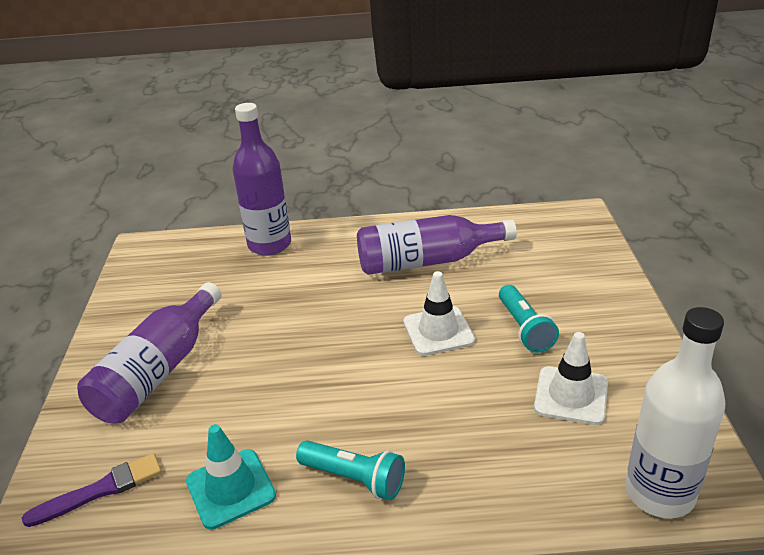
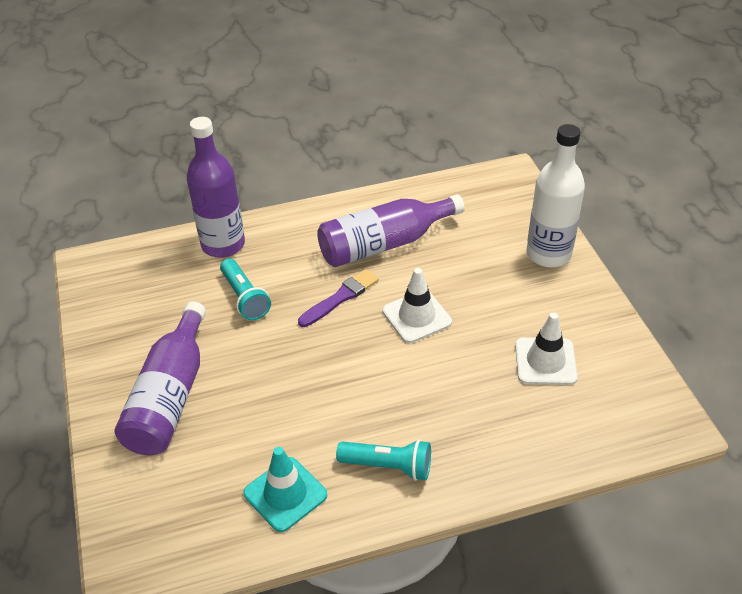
camera: 15 degrees left, 10 degrees up
purple brush [22,453,162,527] -> purple brush moved to [298,269,379,327]
turquoise flashlight [499,285,559,353] -> turquoise flashlight moved to [220,258,271,320]
white bottle [625,307,725,518] -> white bottle moved to [527,124,585,267]

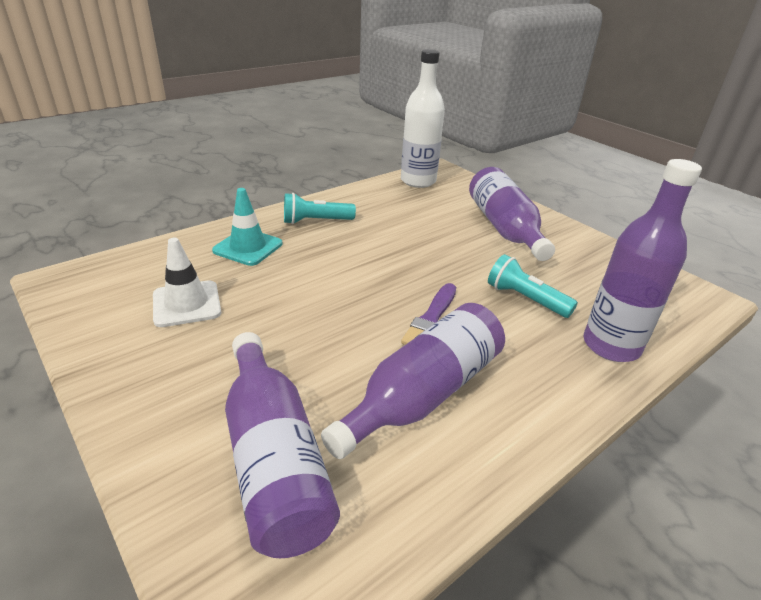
camera: 155 degrees right, 10 degrees down
turquoise traffic cone [243,447,327,532] -> turquoise traffic cone moved to [212,188,283,266]
white traffic cone [382,268,452,343] -> none
white bottle [527,124,585,267] -> white bottle moved to [401,49,445,188]
none -> purple bottle [225,332,340,558]

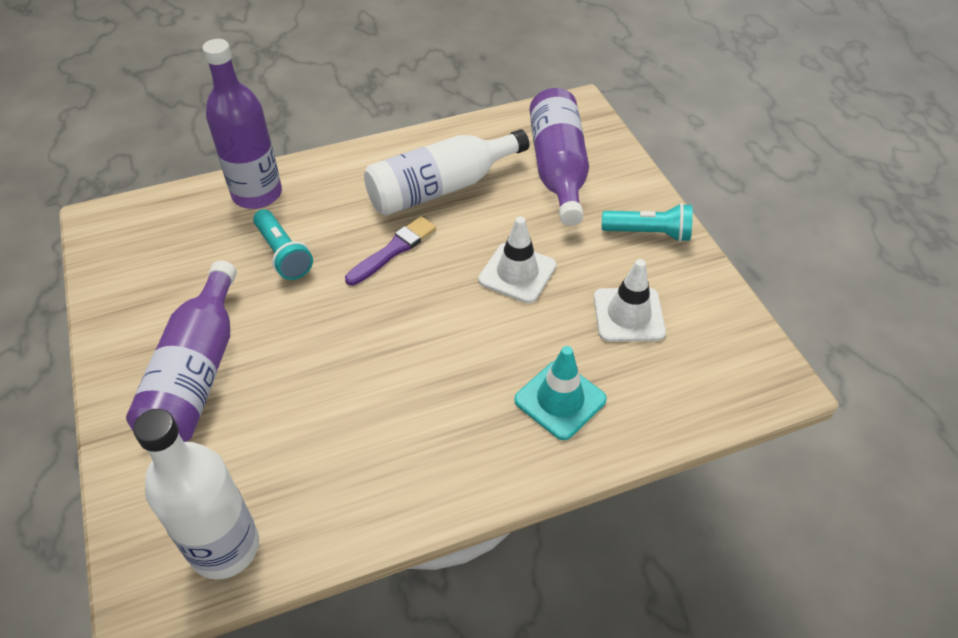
camera: 160 degrees left, 15 degrees up
turquoise flashlight [284,193,356,224] -> turquoise flashlight moved to [602,203,693,242]
purple bottle [321,303,505,459] -> white bottle [364,129,529,216]
none -> white traffic cone [478,217,556,303]

